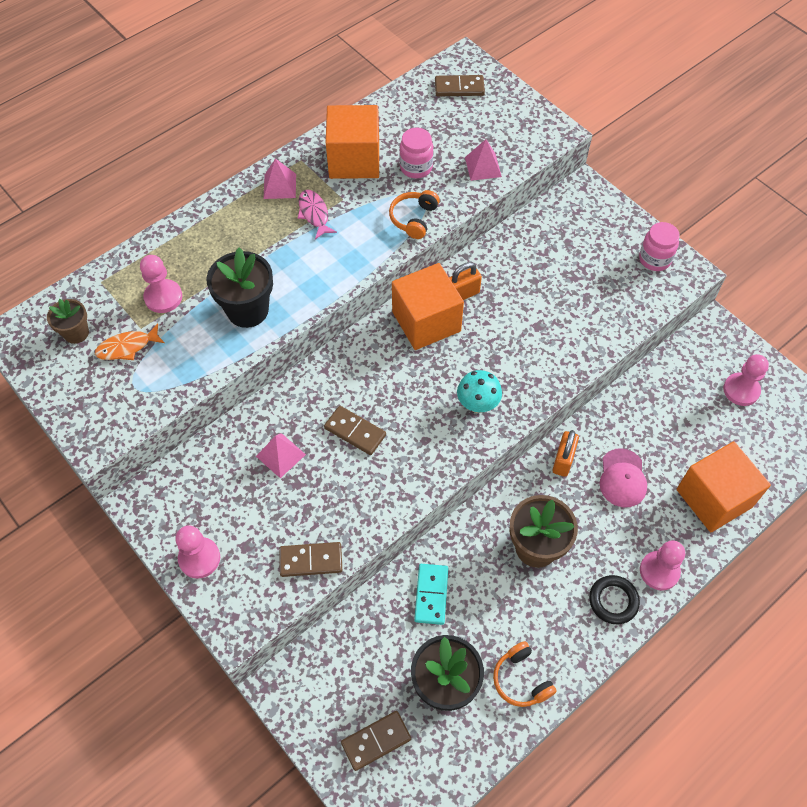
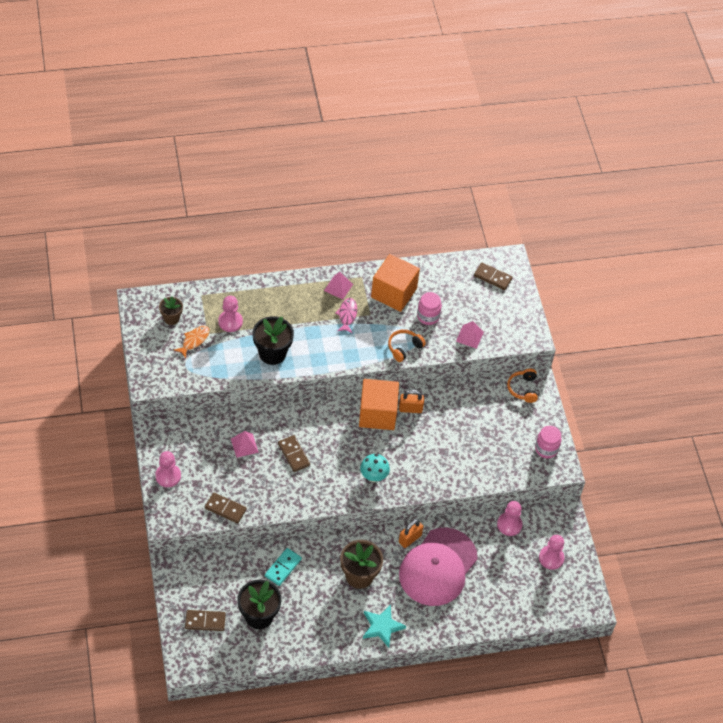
camera: 25 degrees right, 5 degrees down
orange fish [95,324,165,360] -> orange fish turned 120 degrees clockwise [174,326,210,358]
orange headphones [493,641,557,707] -> orange headphones moved to [507,368,538,403]
black ring [589,575,640,624] -> turquoise star [363,604,406,648]
pink cap [600,448,647,507] -> pink cap [399,527,477,606], size x2.09
pink pawn [640,540,685,591] -> pink pawn moved to [497,501,522,536]
orange cube [676,441,771,532] -> none

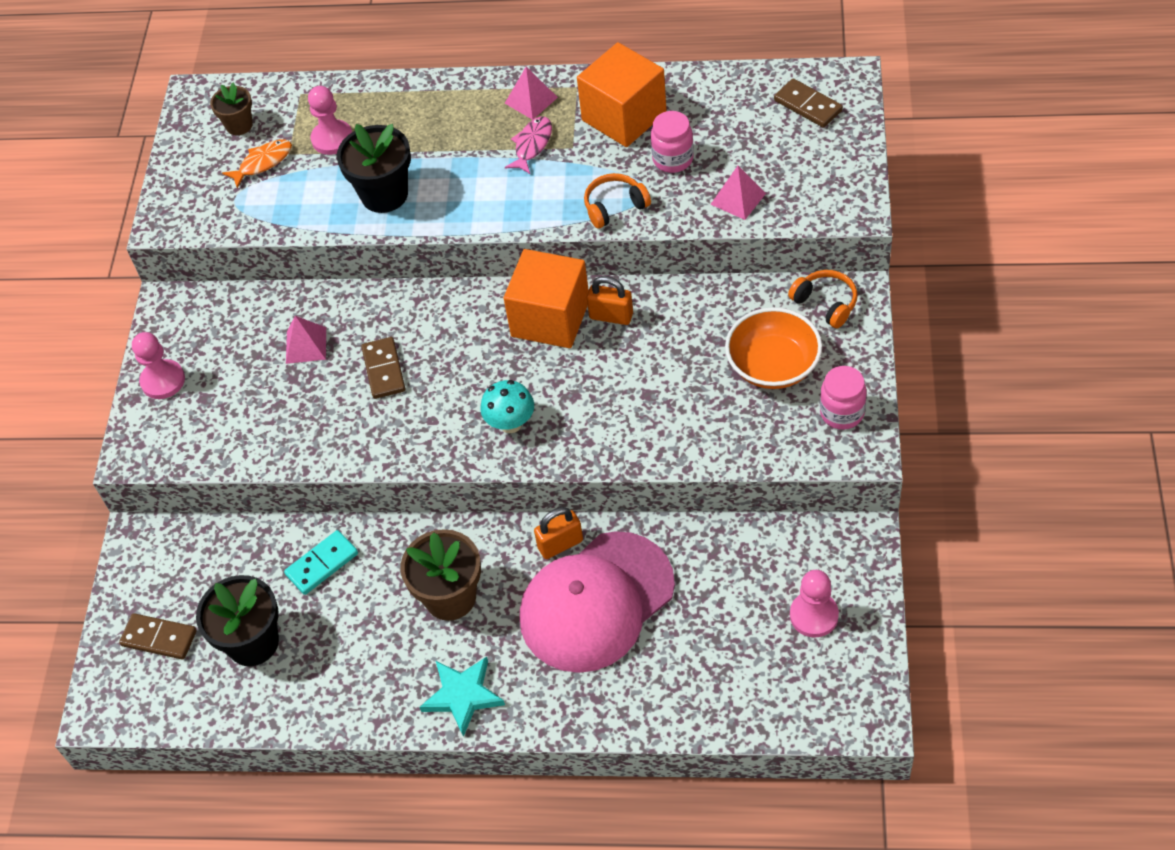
camera: 25 degrees right, 0 degrees up
brown domino [205,492,247,523] -> none
pink pawn [497,501,522,536] -> none
orange headphones [507,368,538,403] -> orange headphones turned 120 degrees clockwise [788,270,857,328]
none -> orange bowl [725,307,822,389]

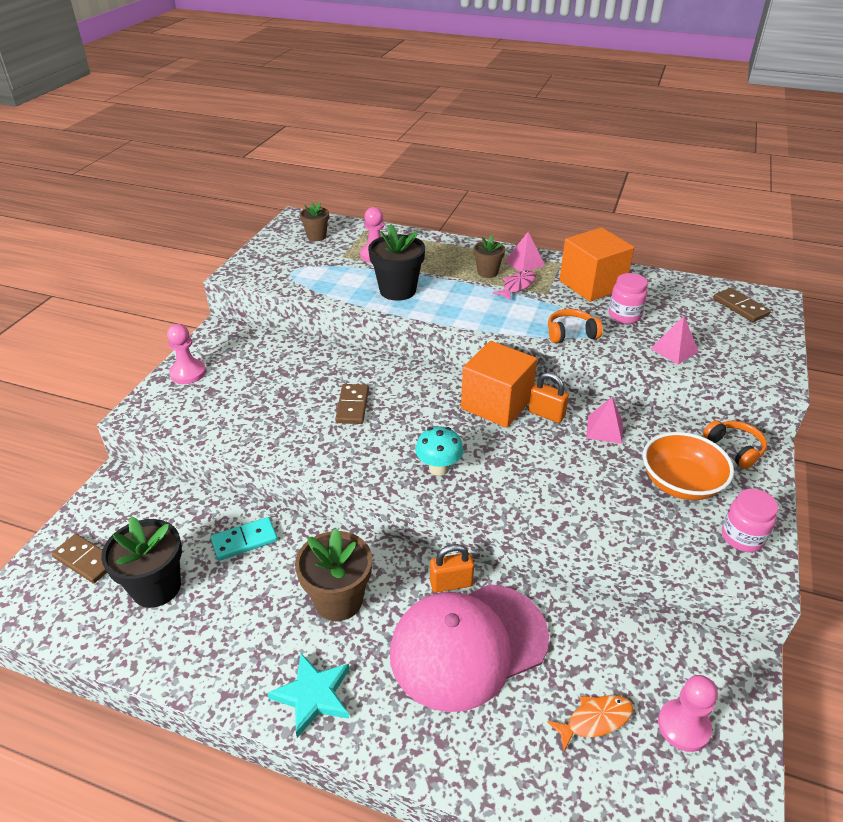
camera: 10 degrees right, 15 degrees down
orange fish [222,139,292,188] -> orange fish moved to [547,695,633,751]
pink pyramid [286,316,326,364] -> pink pyramid moved to [586,397,623,444]
none -> brown flower pot [474,235,505,278]

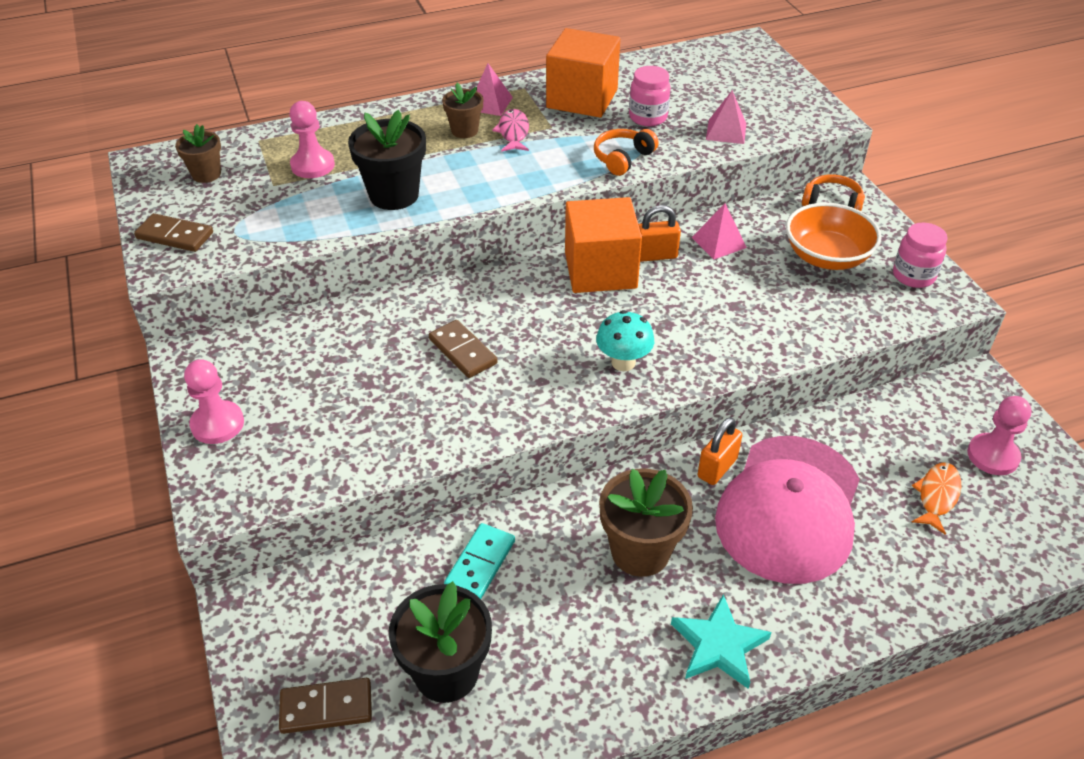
camera: 40 degrees left, 5 degrees up
brown domino [713,288,771,322] -> brown domino moved to [134,213,213,252]

